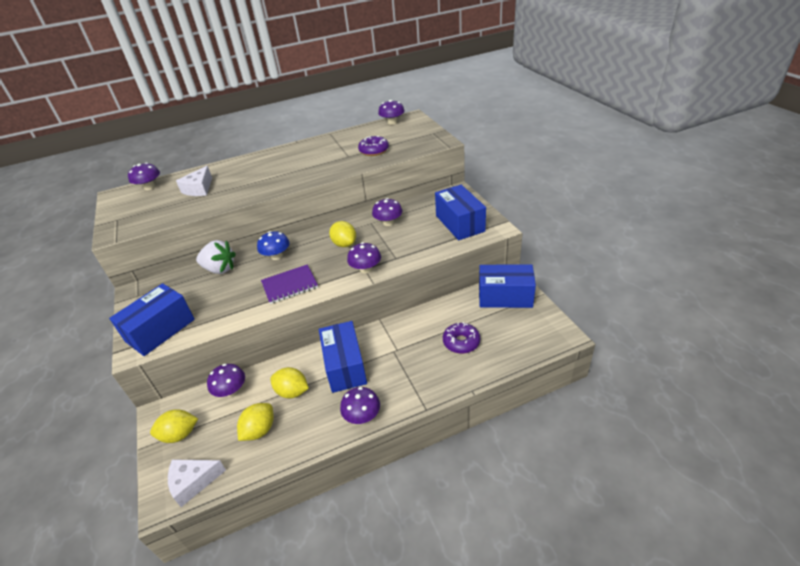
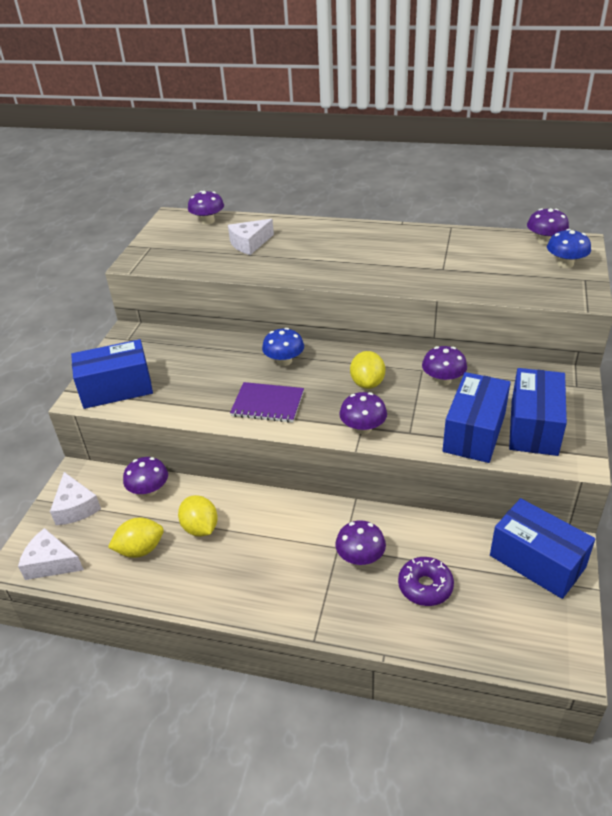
camera: 35 degrees right, 0 degrees up
yellow lemon [150,409,198,443] -> white cheese [50,472,101,525]
white strawberry [196,240,236,274] -> none
blue box [319,321,367,393] -> blue box moved to [443,372,511,463]
purple mushroom [340,387,380,424] -> purple mushroom moved to [335,520,386,565]
purple donut [358,136,389,156] -> none
none -> blue mushroom [547,229,591,268]

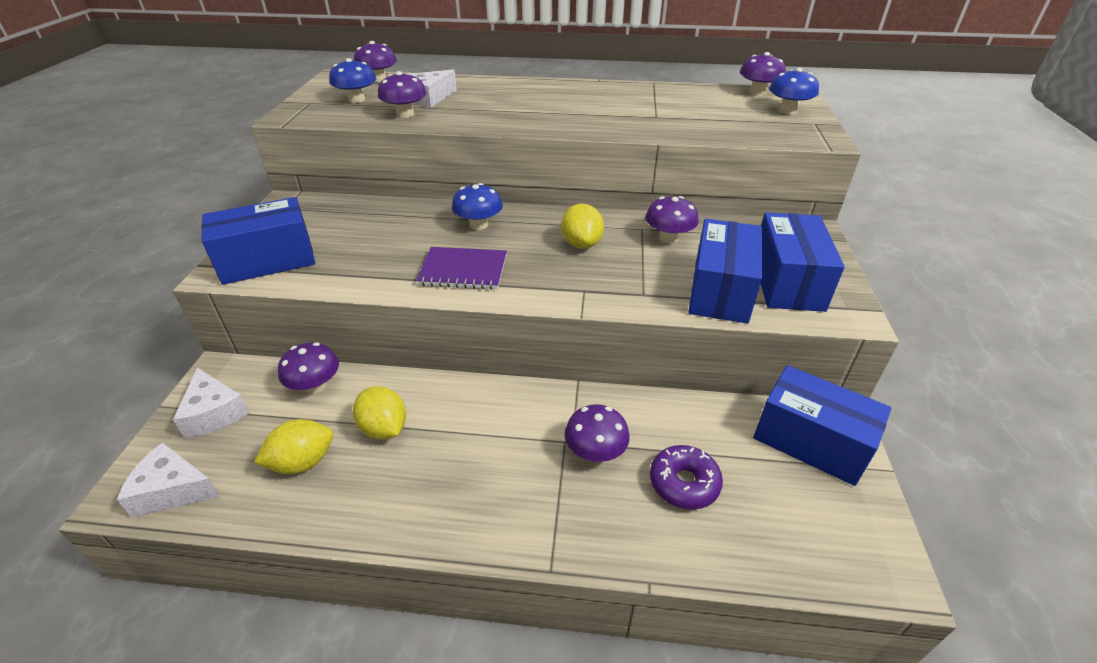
camera: 10 degrees left, 0 degrees up
purple mushroom [339,392,387,434] -> purple mushroom moved to [378,71,427,118]
none -> blue mushroom [329,58,376,103]

